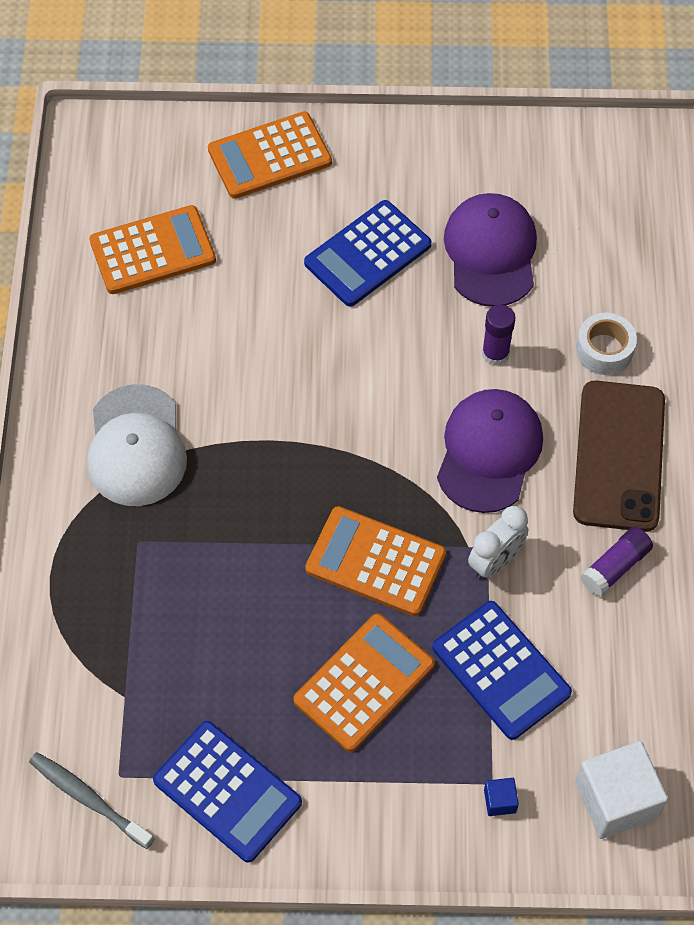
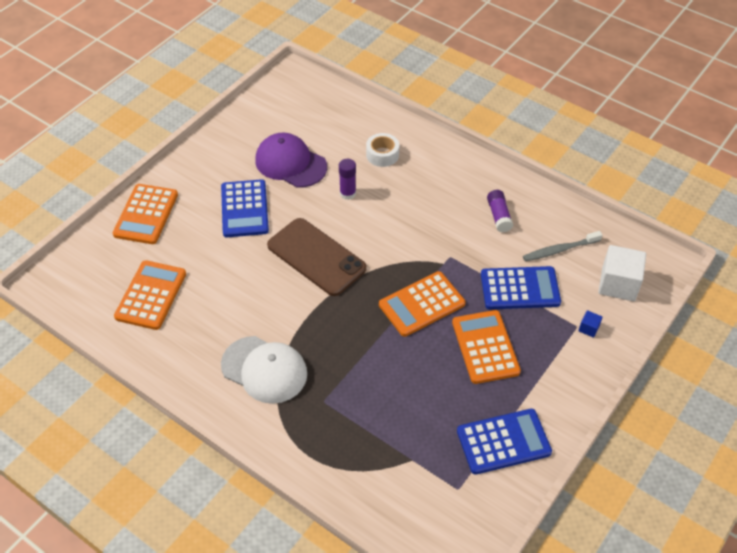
camera: 55 degrees left, 10 degrees down
grey toothbrush [29,752,154,849] -> grey toothbrush moved to [523,231,602,261]
purple cap [437,389,543,513] -> none
white clock [468,506,528,579] -> none
brown phone [573,381,665,532] -> brown phone moved to [267,218,367,296]

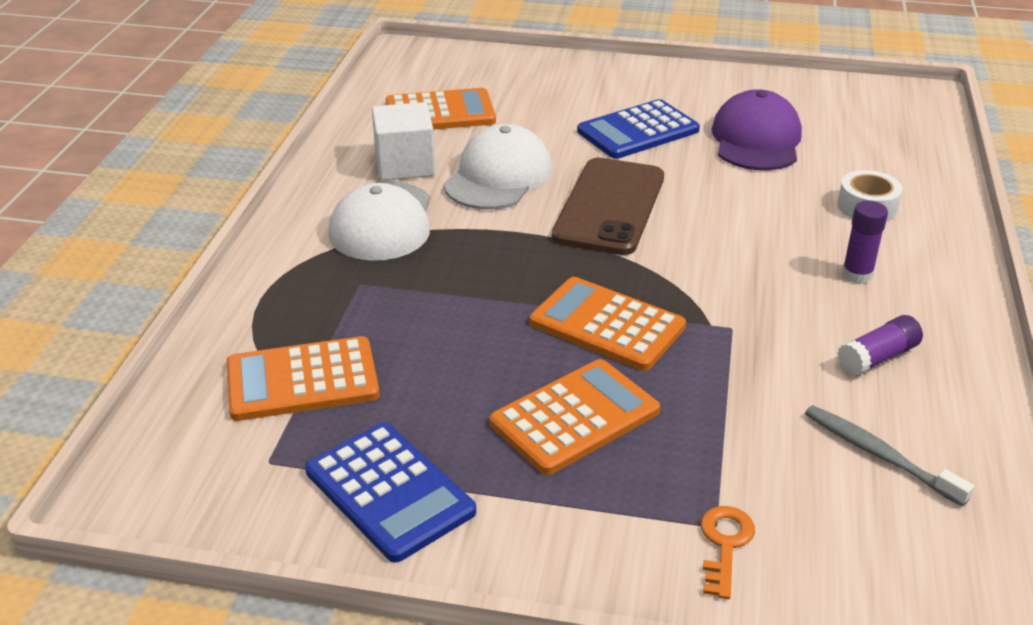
camera: 65 degrees right, 15 degrees down
orange calculator [113,184,178,244] -> orange calculator moved to [226,336,380,421]
purple glue stick [339,159,356,200] -> purple glue stick moved to [842,201,888,284]
blue calculator [481,266,561,309] -> none
blue cube [579,310,603,338] -> orange key [701,506,755,599]
white cube [599,245,646,301] -> white cube moved to [372,102,435,181]
none -> white cap [444,124,552,210]

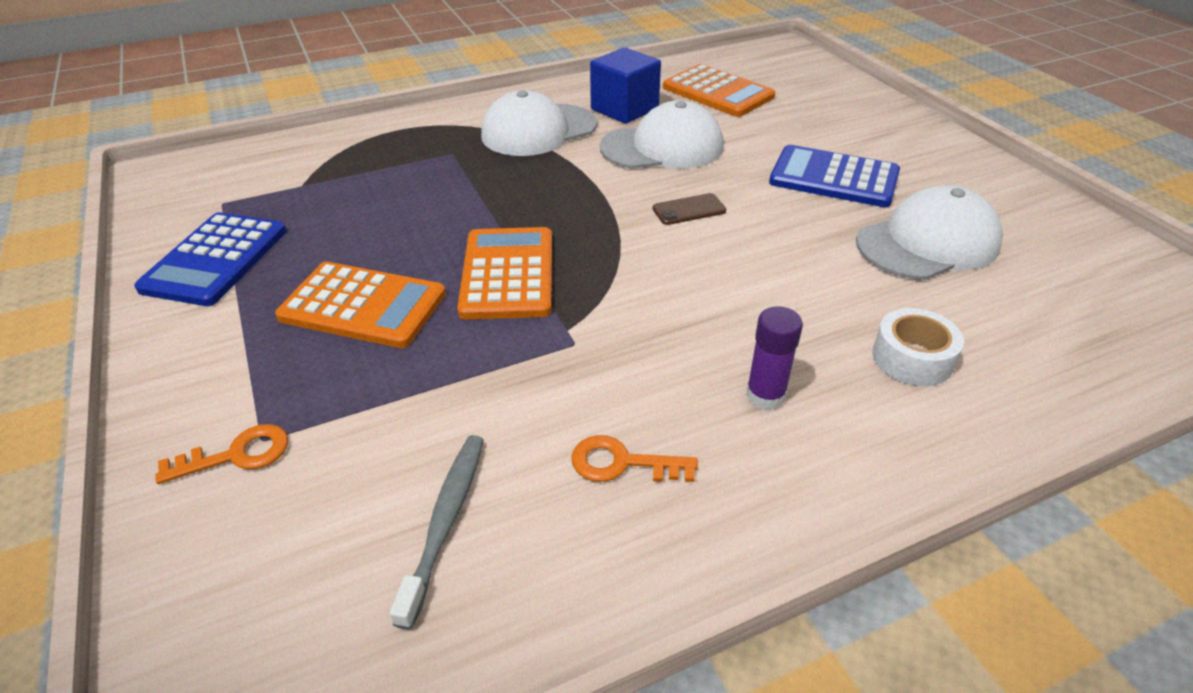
camera: 55 degrees right, 5 degrees up
orange calculator [226,336,380,421] -> none
white cube [372,102,435,181] -> blue cube [590,47,661,124]
brown phone [552,158,664,255] -> brown phone [652,193,726,225], size x0.41
purple cap [712,89,802,170] -> white cap [856,185,1003,280]
purple glue stick [837,315,923,376] -> orange key [571,435,698,482]

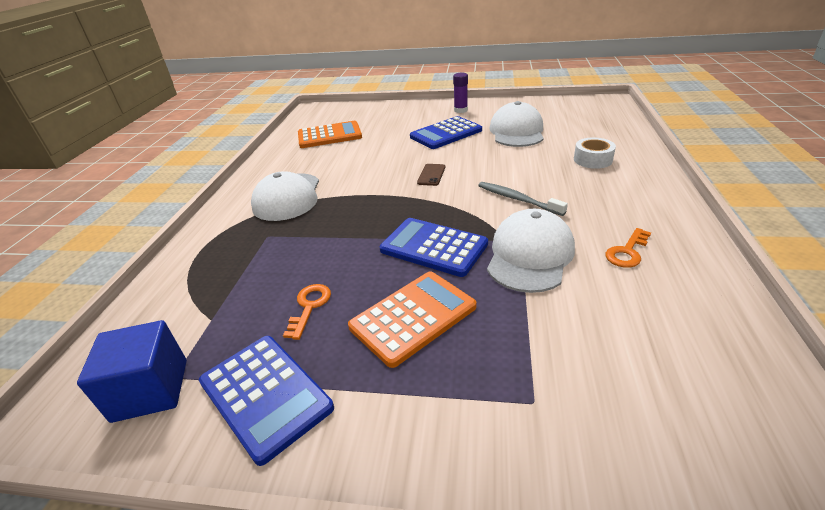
camera: 55 degrees left, 5 degrees down
orange key [155,424,288,484] -> orange key moved to [283,284,331,340]
grey toothbrush [390,435,484,630] -> grey toothbrush moved to [478,182,568,216]
orange calculator [457,227,552,320] -> blue calculator [380,218,488,277]
blue cube [590,47,661,124] -> blue cube moved to [77,320,187,423]
white cap [600,101,724,169] -> white cap moved to [487,209,575,293]
purple glue stick [746,306,803,410] -> purple glue stick moved to [453,73,468,113]

